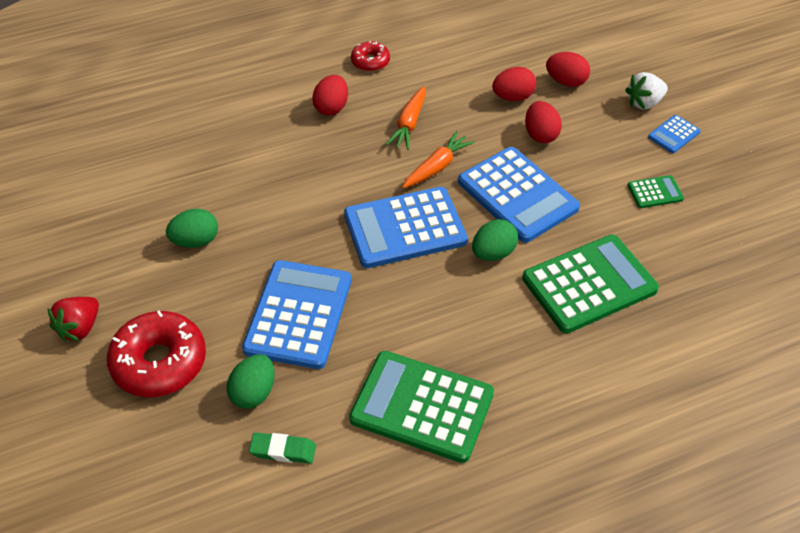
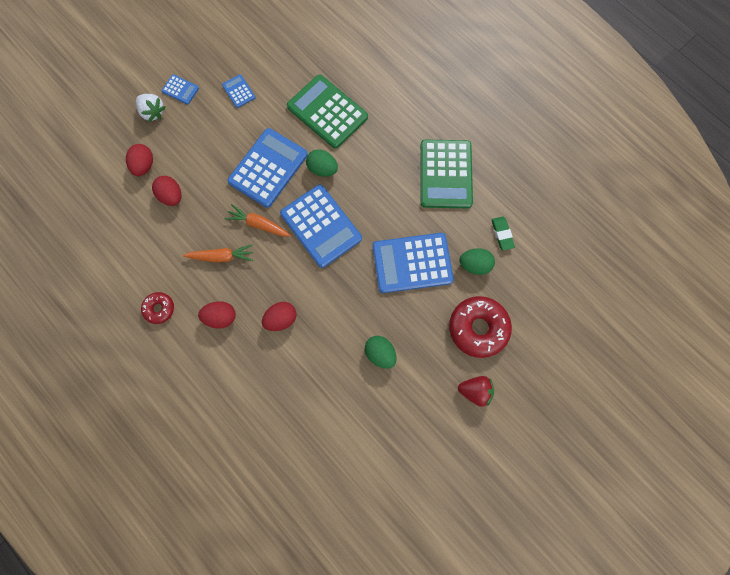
camera: 110 degrees left, 25 degrees up
red egg [525,101,562,143] -> red egg moved to [262,302,296,331]
green calculator [627,175,684,208] -> blue calculator [222,74,256,108]

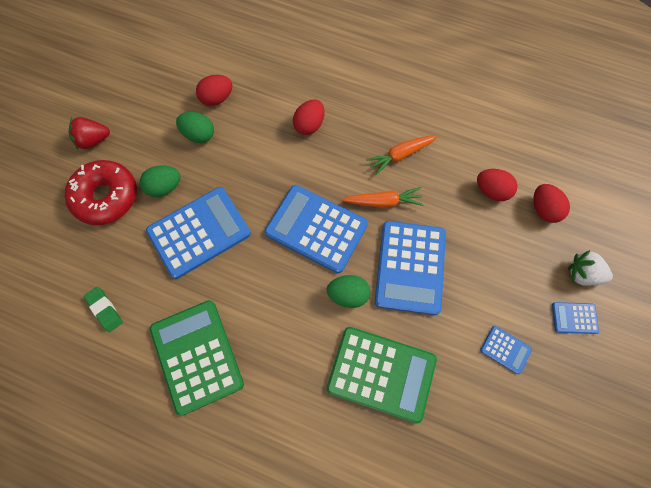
camera: 155 degrees right, 5 degrees down
red donut [141,292,174,324] -> none
red egg [198,301,236,328] -> red egg moved to [196,75,232,106]
green egg [459,248,495,275] -> green egg moved to [140,165,181,197]

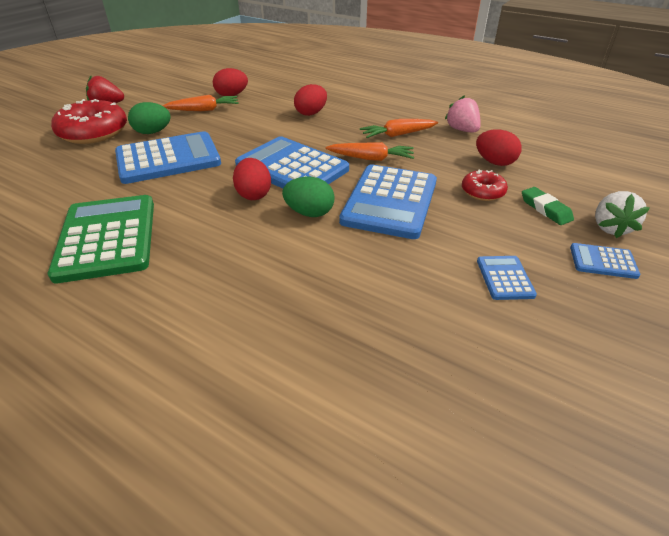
camera: 10 degrees right, 30 degrees down
green eraser [84,287,123,332] -> green eraser moved to [522,187,574,225]
green egg [176,112,214,143] -> orange carrot [162,95,239,111]
green calculator [327,327,437,423] -> none
blue calculator [480,326,532,374] -> blue calculator turned 135 degrees counterclockwise [477,256,537,300]
red egg [533,184,570,223] -> red egg moved to [233,158,271,200]
white strawberry [568,250,613,285] -> white strawberry turned 105 degrees counterclockwise [595,191,650,238]
none -> pink strawberry [445,95,481,133]
none -> red donut [462,170,508,201]

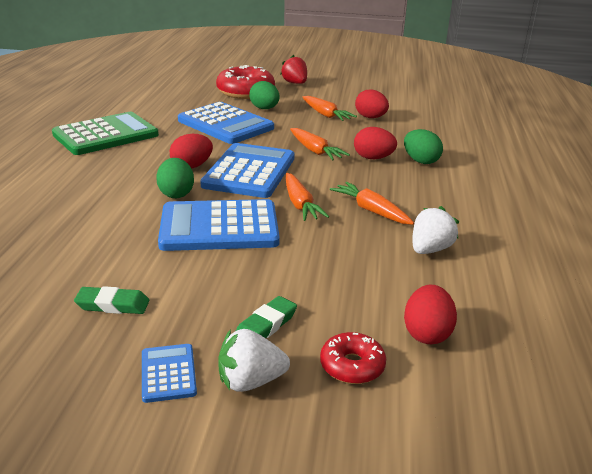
camera: 65 degrees right, 10 degrees down
pink strawberry [445,95,481,133] -> white strawberry [412,206,459,254]
red donut [462,170,508,201] -> red donut moved to [320,332,386,384]
red egg [476,129,522,166] -> red egg moved to [404,285,457,344]
blue calculator [477,256,537,300] -> green eraser [74,286,149,314]
none -> orange carrot [290,128,350,160]
none -> green egg [404,129,443,164]

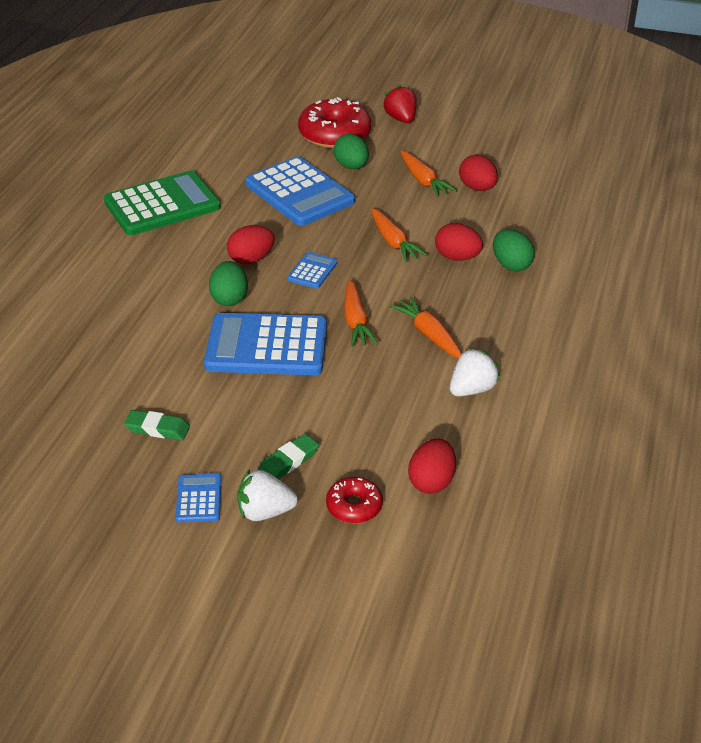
camera: 10 degrees right, 10 degrees up
blue calculator [200,143,295,198] -> blue calculator [287,252,337,288], size x0.45

